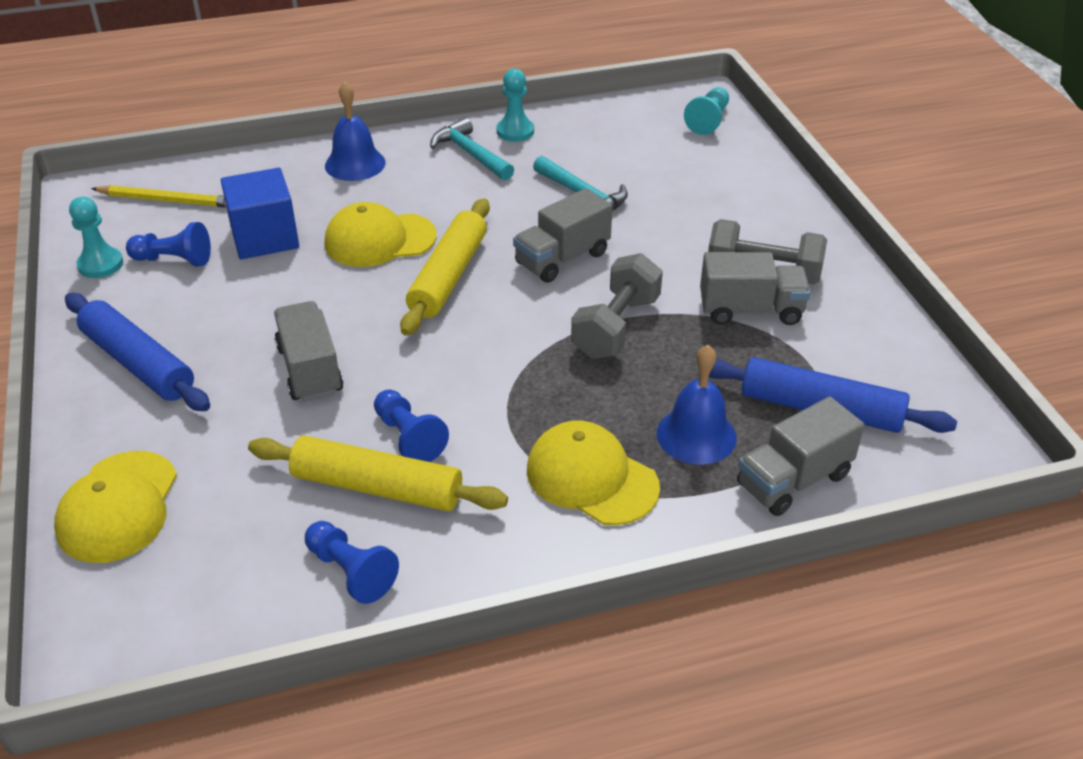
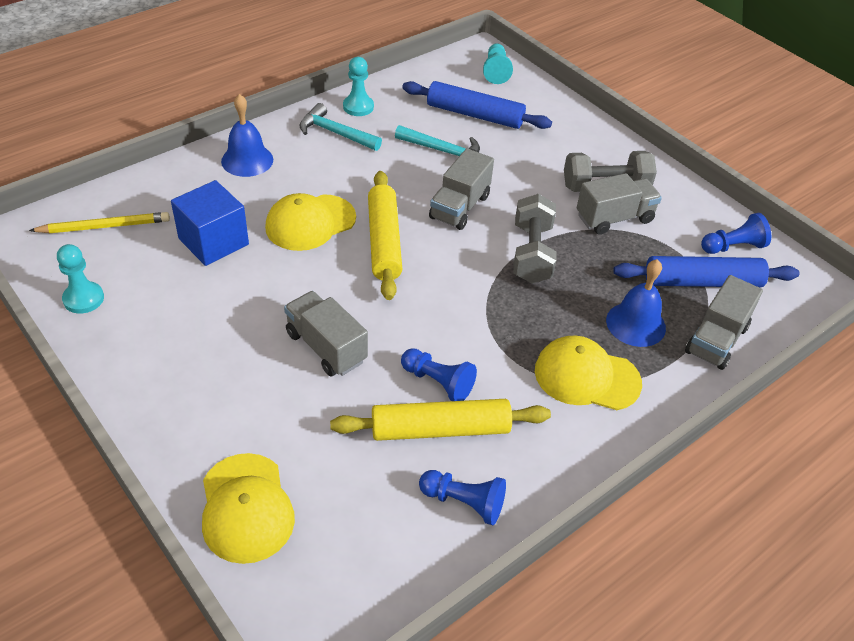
camera: 25 degrees left, 5 degrees up
blue rolling pin [65,293,210,411] -> blue rolling pin moved to [402,81,552,129]
blue pawn [126,222,211,266] -> blue pawn moved to [701,213,771,254]

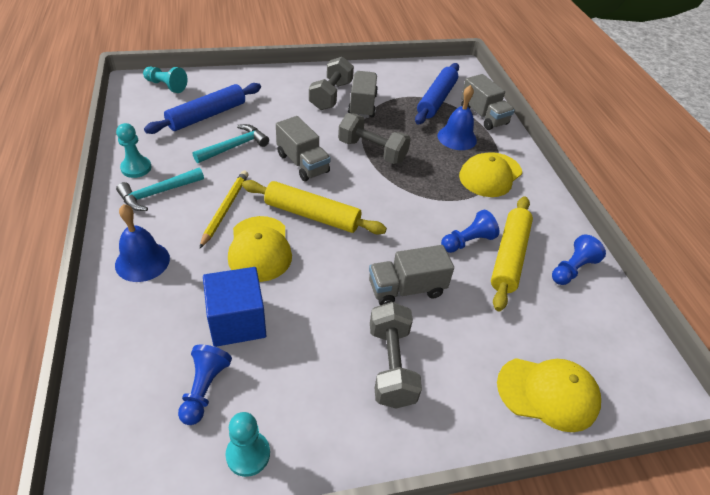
camera: 65 degrees left, 0 degrees up
yellow pencil [29,212,170,233] -> yellow pencil moved to [199,171,248,249]
blue pawn [701,213,771,254] -> blue pawn moved to [178,344,232,425]
none -> grey dumbbell [370,302,422,409]

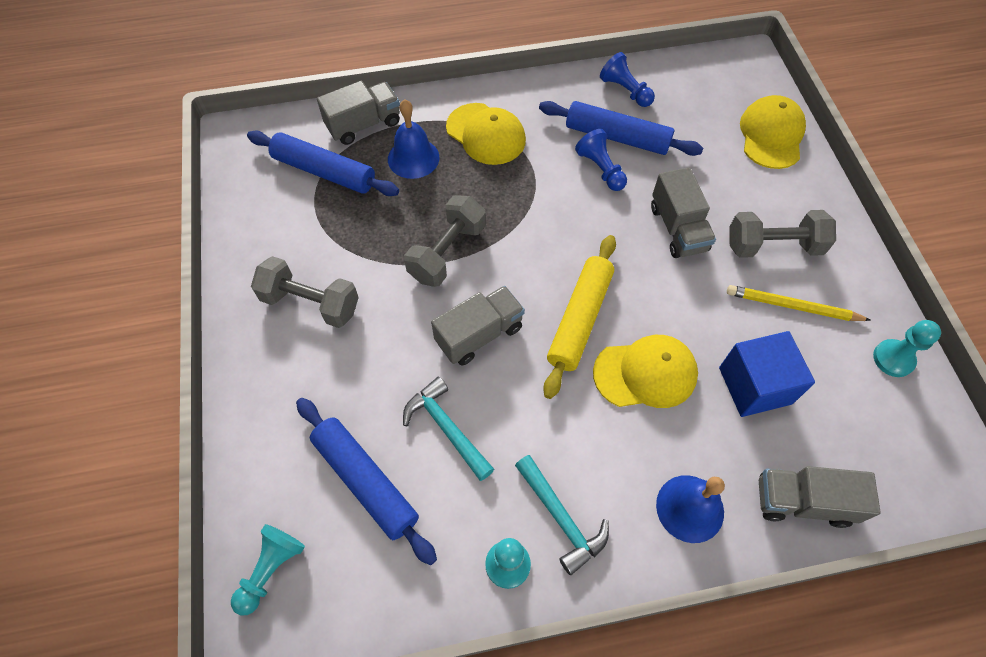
camera: 85 degrees left, 15 degrees up
blue pawn [178,344,232,425] -> none
yellow pencil [199,171,248,249] -> yellow pencil moved to [727,285,871,321]
grey truck [348,71,378,118] -> grey truck moved to [759,466,881,528]
yellow rolling pin [491,196,533,311] -> blue rolling pin [539,101,703,156]

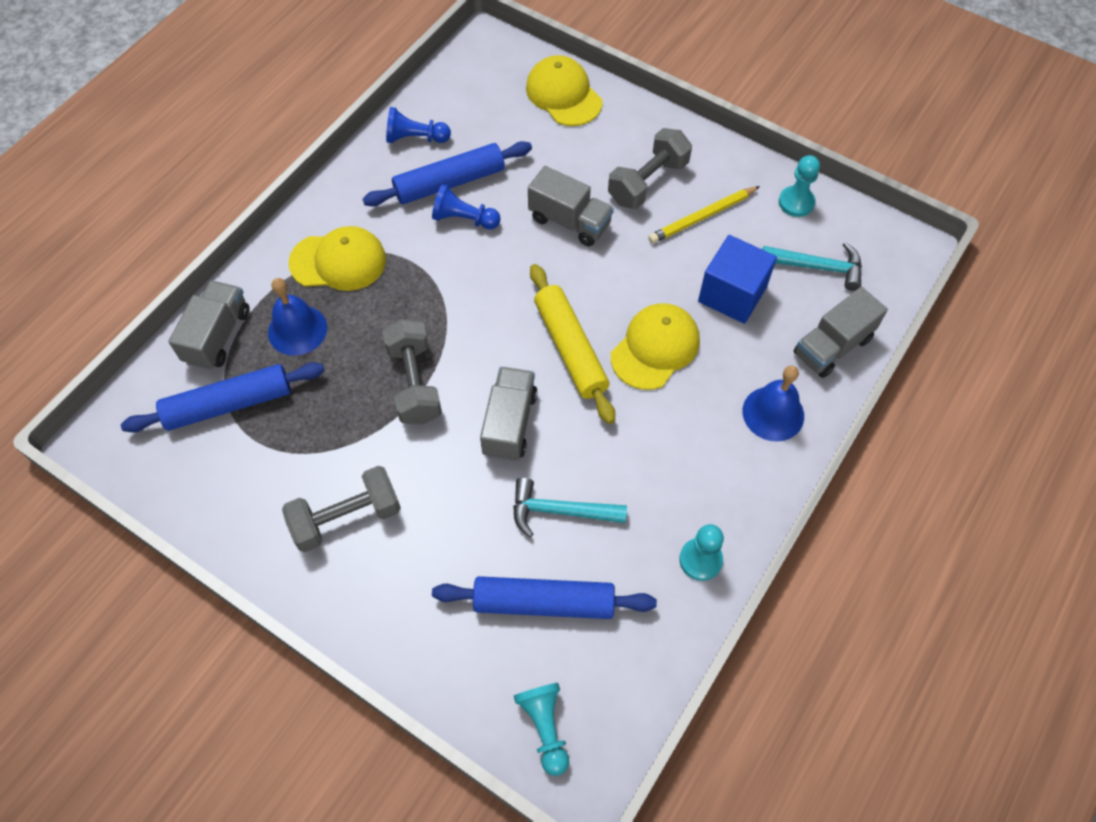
camera: 45 degrees left, 0 degrees up
turquoise hammer [515,455,609,575] -> turquoise hammer moved to [762,242,862,291]

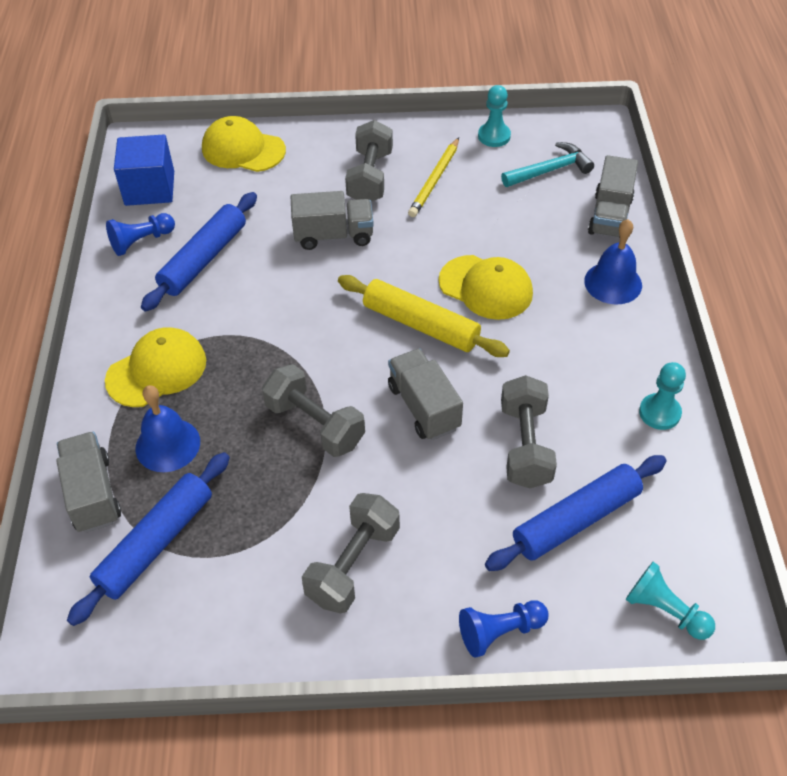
camera: 35 degrees left, 10 degrees down
blue pawn [432,184,501,229] -> blue pawn moved to [459,600,549,658]
turquoise hammer [513,478,627,537] -> grey dumbbell [501,375,557,488]
yellow cap [611,303,700,390] -> yellow cap turned 120 degrees clockwise [438,255,533,320]
blue cube [698,235,777,324] -> blue cube moved to [114,134,174,206]

